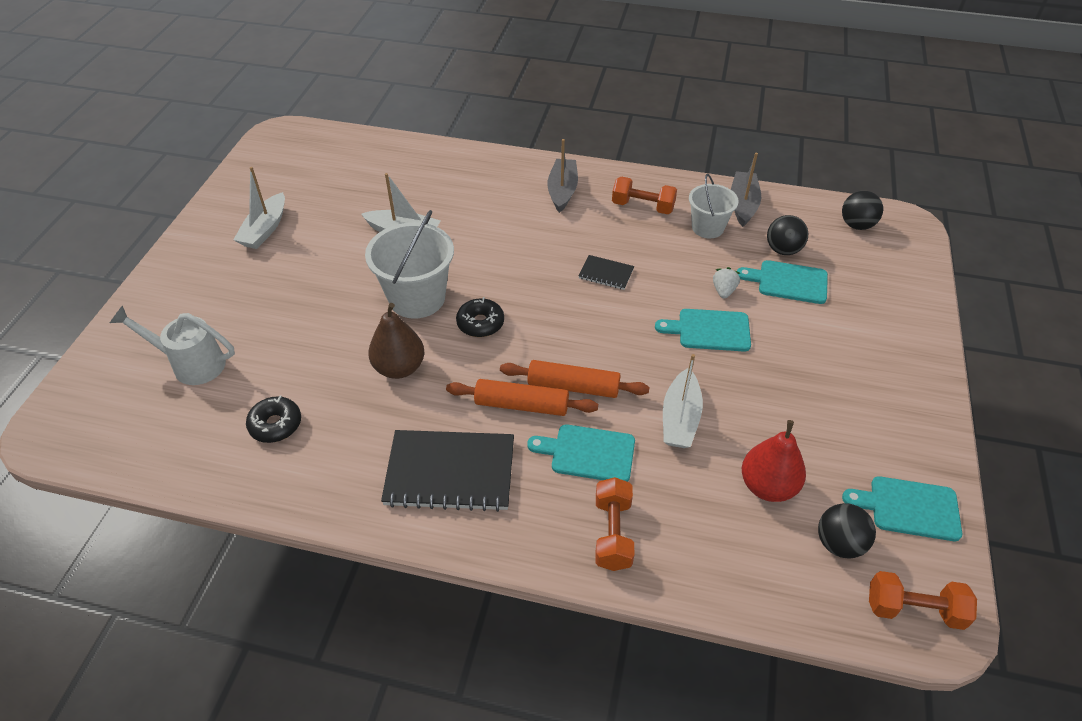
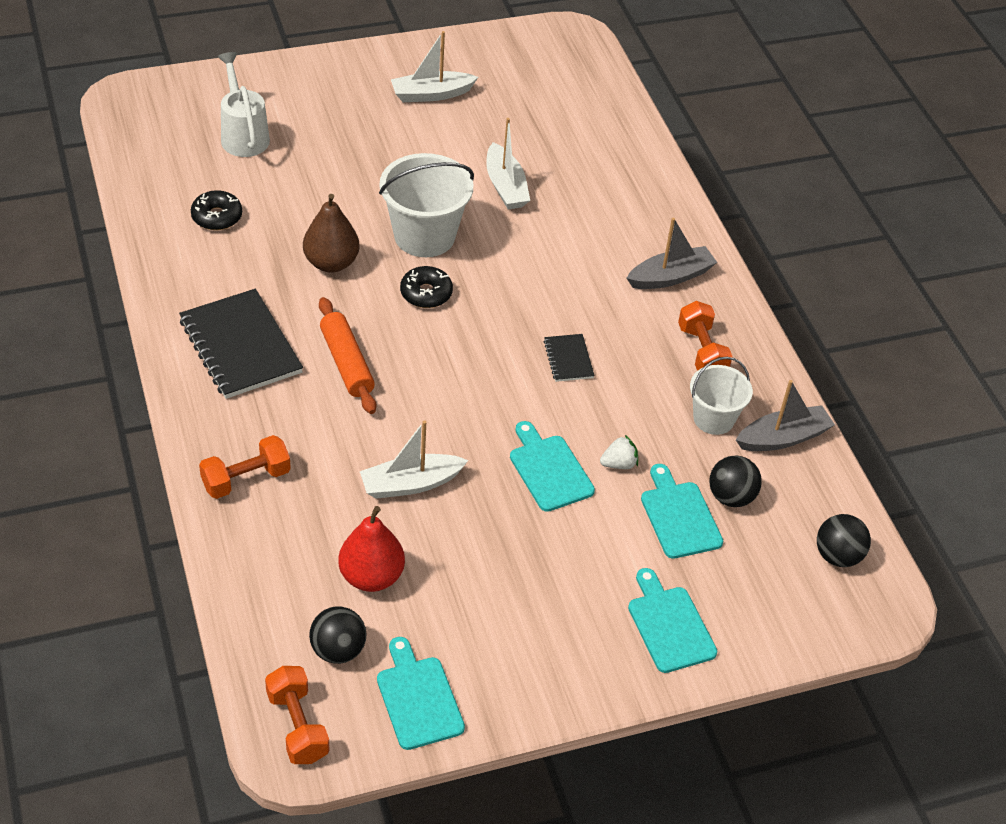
camera: 55 degrees right, 0 degrees up
orange rolling pin [500,360,650,398] -> none
turquoise cutting board [527,424,635,482] -> turquoise cutting board moved to [628,568,717,673]

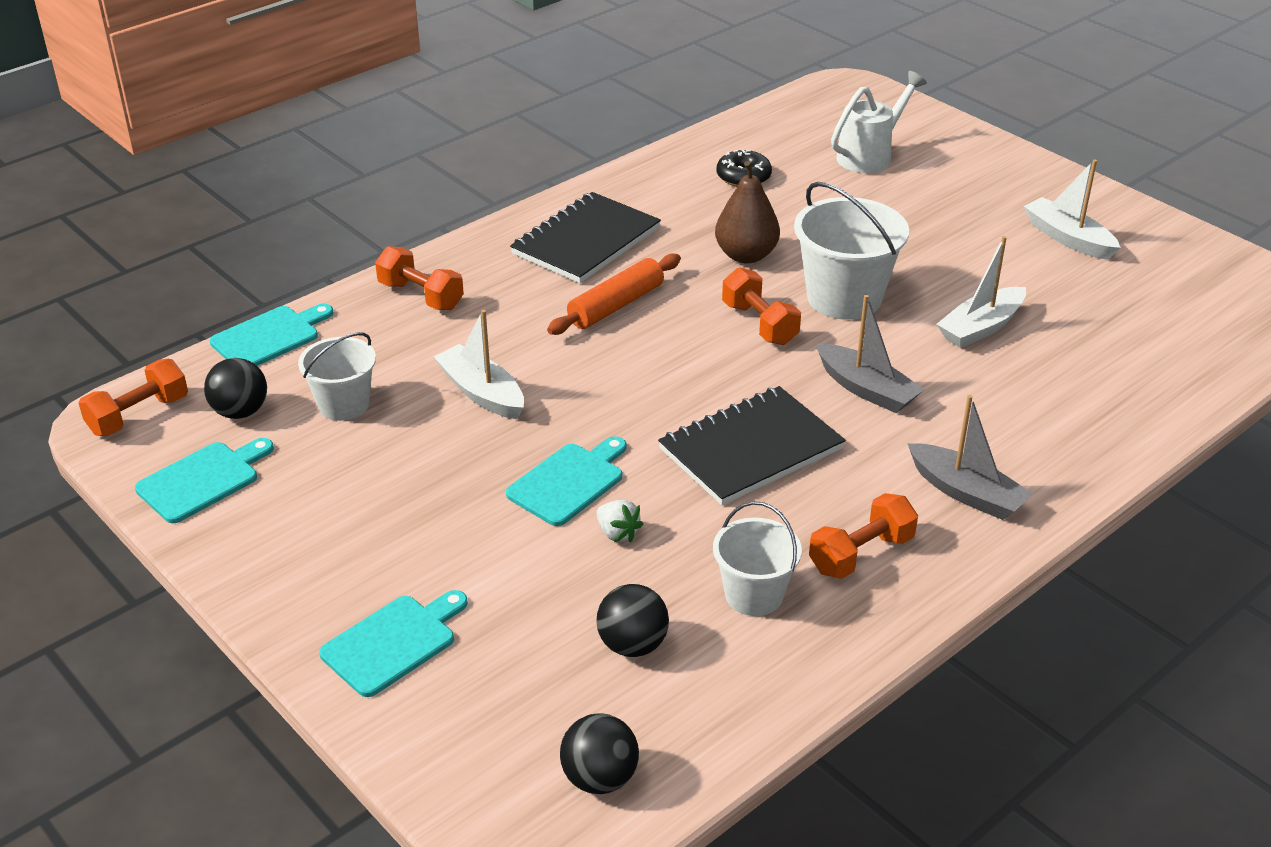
camera: 70 degrees right, 10 degrees down
red pear [338,506,405,592] -> white bucket [298,332,376,421]
black donut [400,266,453,308] -> orange dumbbell [722,267,801,345]
black notebook [544,334,595,382] -> black notebook [658,386,846,505], size x2.07
turquoise cutting board [641,464,723,559] -> turquoise cutting board moved to [210,304,333,366]
grey boat [736,380,835,451] -> grey boat moved to [816,295,925,413]

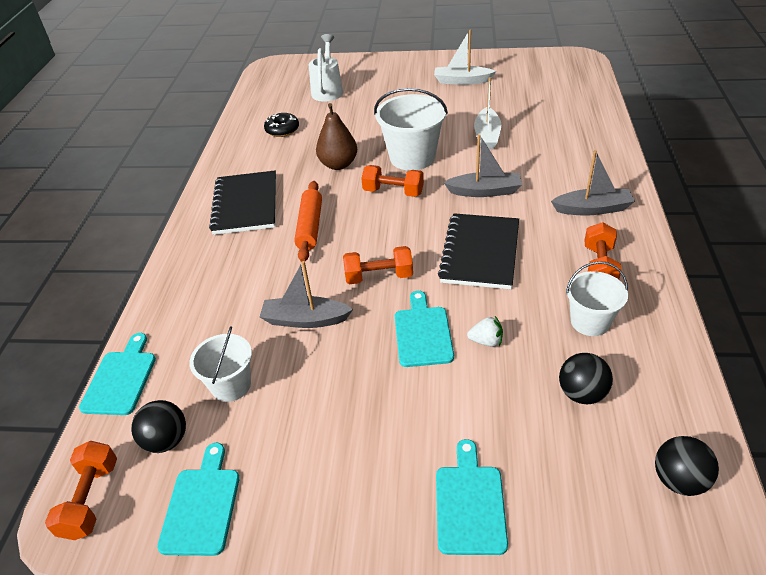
camera: 40 degrees left, 5 degrees up
orange dumbbell [375,246,464,310] -> orange dumbbell moved to [343,246,413,284]
white boat [434,310,524,419] -> grey boat [260,261,353,328]

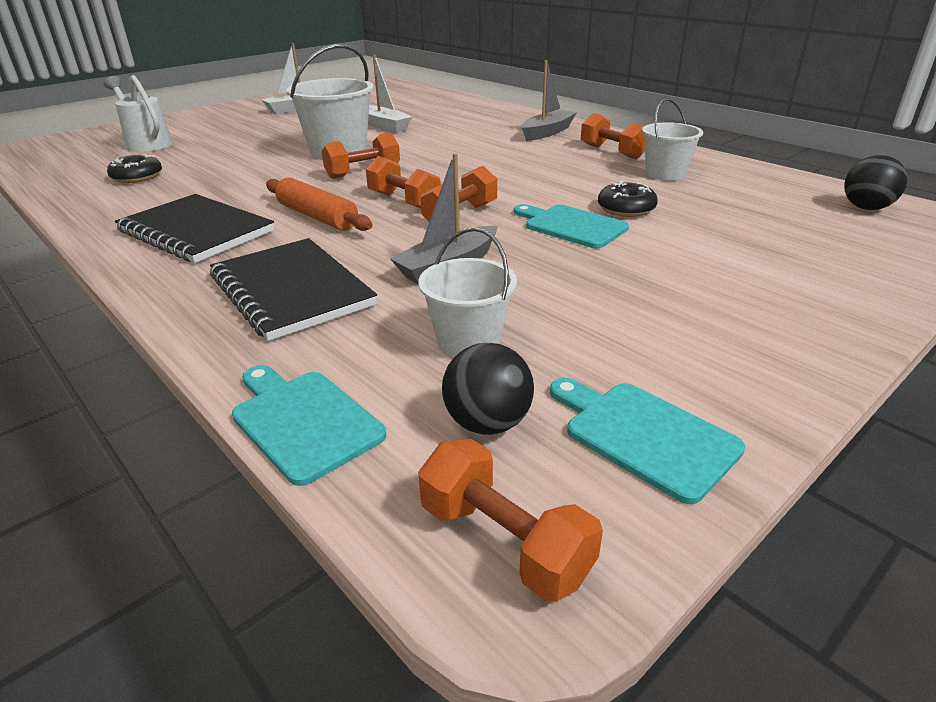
camera: 50 degrees left, 10 degrees down
brown pear [316,103,357,170] -> none
turquoise cutting board [436,439,508,555] -> none
black notebook [438,213,519,289] -> black notebook moved to [210,238,377,341]
grey boat [443,134,522,197] -> none
white strawberry [467,316,503,347] -> black donut [598,181,658,217]
black ball [559,353,613,405] -> none
none -> orange dumbbell [366,156,441,208]

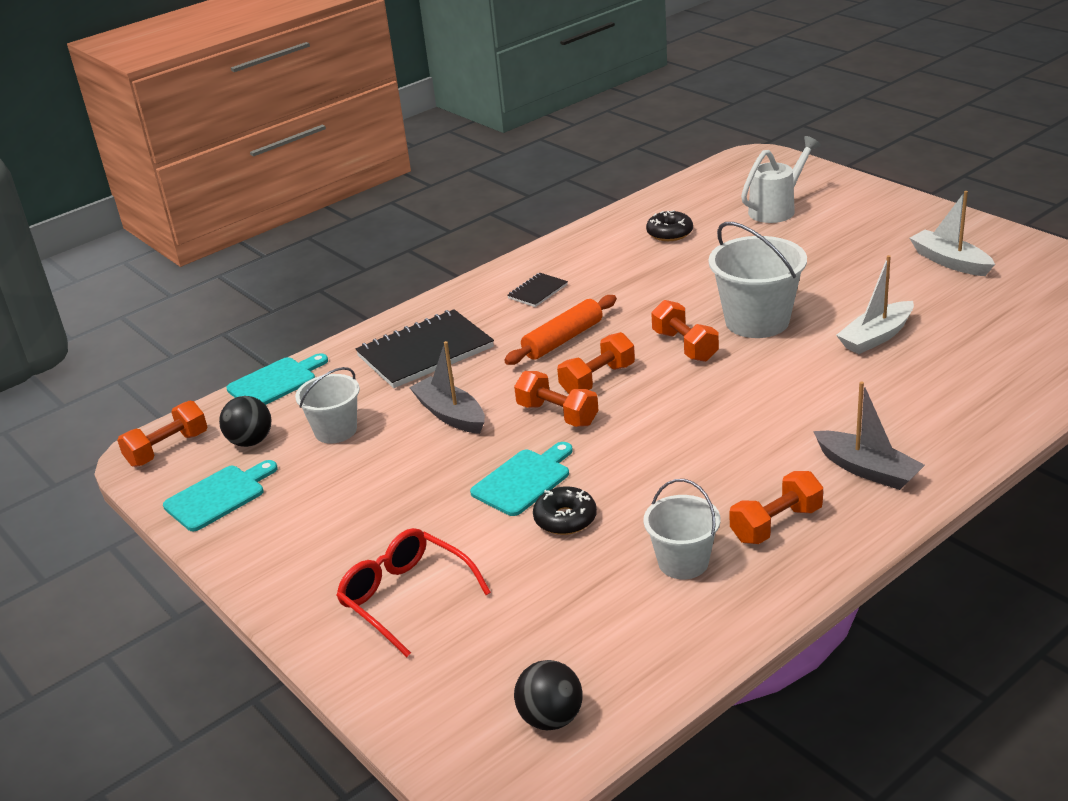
camera: 95 degrees right, 0 degrees up
black notebook [115,194,274,263] -> black notebook [507,273,568,307], size x0.48
none -> red glasses [336,528,491,657]

